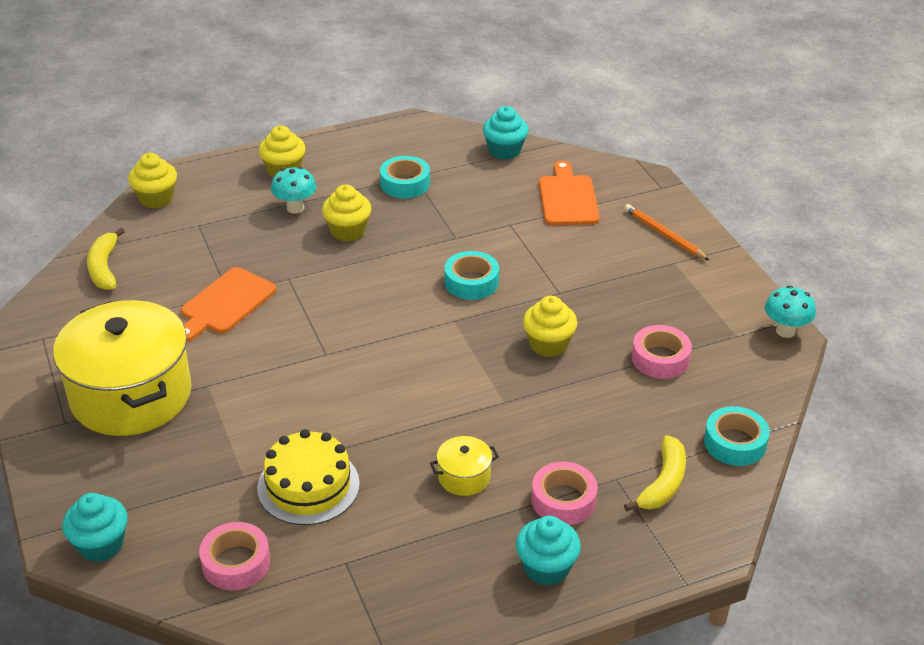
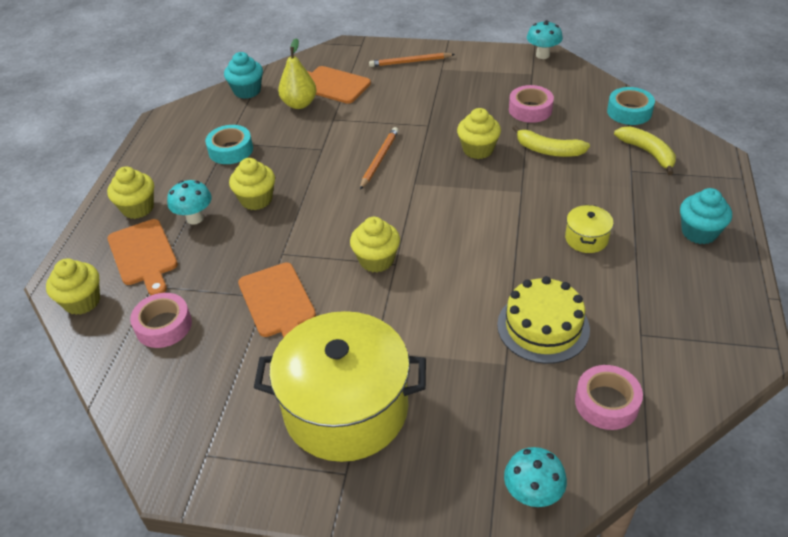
camera: 55 degrees left, 5 degrees up
turquoise cupcake [62,493,128,562] -> turquoise mushroom [504,447,567,507]
yellow banana [87,228,125,290] -> yellow banana moved to [512,125,590,157]
turquoise tape [444,251,499,300] -> orange pencil [360,127,399,190]
pink tape [531,461,598,525] -> pink tape moved to [130,293,192,348]
none -> orange cutting board [107,219,178,295]
none -> yellow pear [278,38,316,109]
none -> yellow cupcake [350,217,400,272]

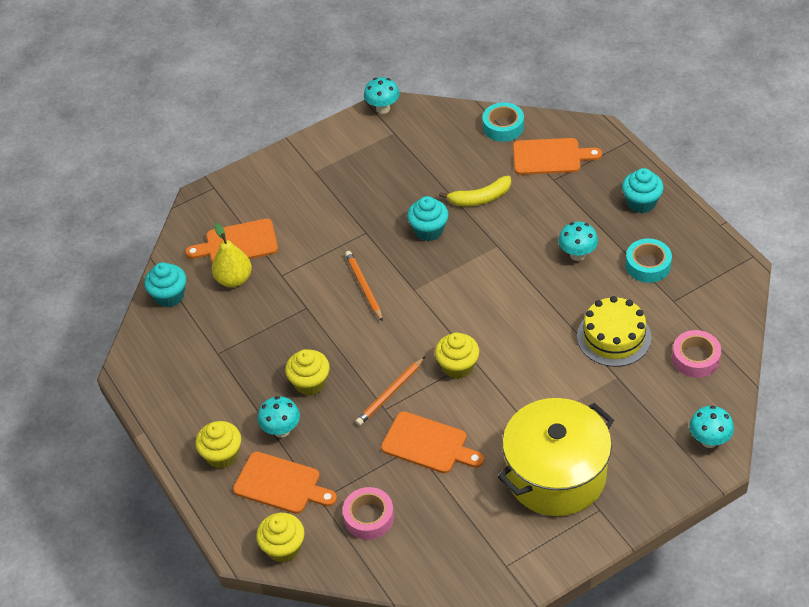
camera: 40 degrees left, 5 degrees up
turquoise tape [205,125,253,164] -> turquoise tape moved to [626,238,672,283]
orange pencil [369,53,455,67] -> orange pencil moved to [355,357,425,426]
yellow cupcake [457,108,501,159] -> turquoise cupcake [407,196,449,241]
pink tape [509,85,554,123] -> none
yellow pot [565,205,614,253] -> turquoise mushroom [558,222,598,261]
yellow banana [614,126,676,175] -> orange cutting board [513,138,602,175]

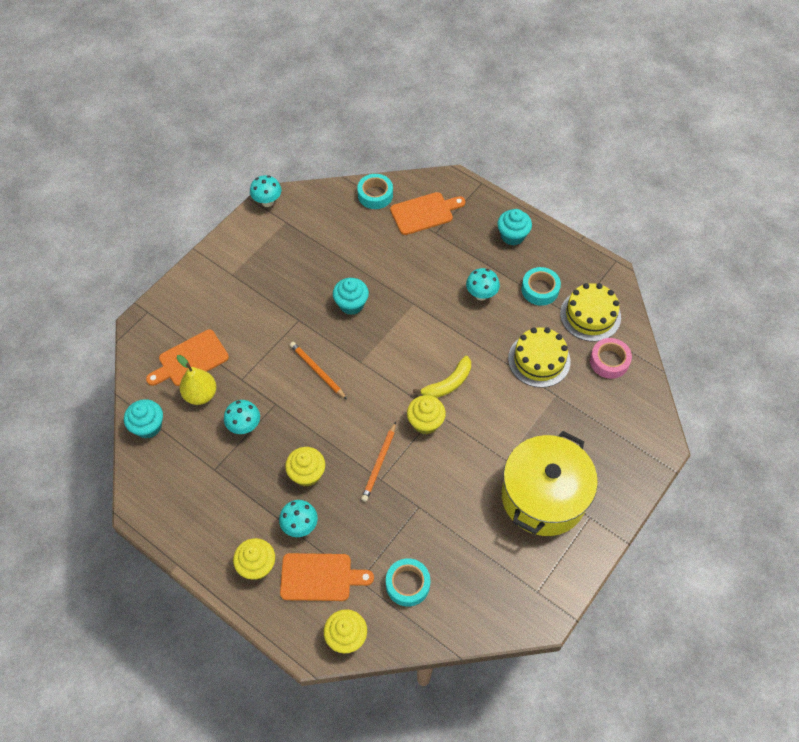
camera: 25 degrees left, 10 degrees up
pink tape [343,487,394,540] -> turquoise tape [386,558,430,607]
orange cutting board [381,411,484,473] -> none
yellow banana [439,176,511,207] -> yellow banana moved to [413,356,471,398]
turquoise mushroom [689,406,734,448] -> turquoise mushroom moved to [224,400,260,434]
none -> yellow cake [560,283,621,342]

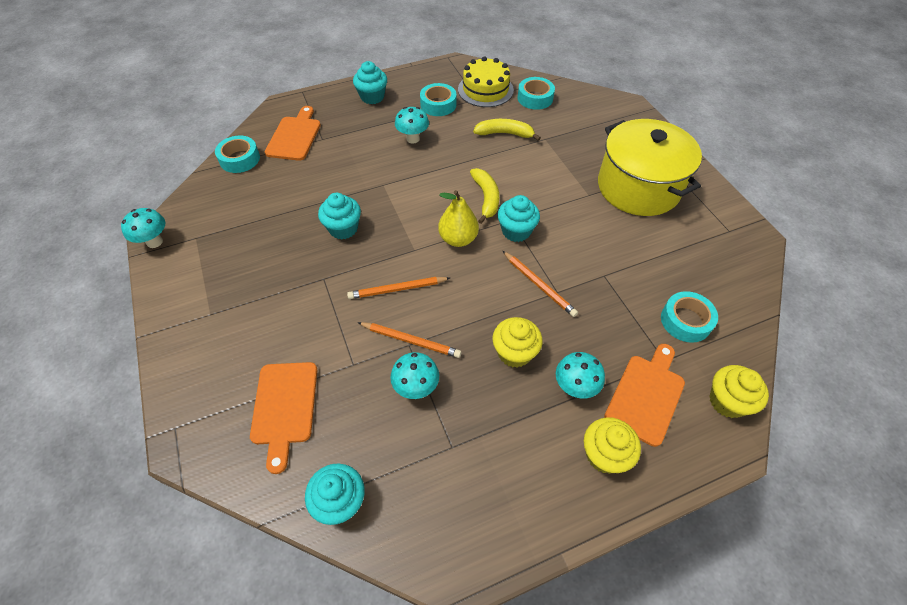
camera: 60 degrees left, 5 degrees down
yellow pear [177,355,216,405] -> yellow pear moved to [438,190,479,247]
yellow cupcake [407,395,446,434] -> turquoise cupcake [497,195,540,242]
yellow cake [508,327,571,388] -> yellow banana [473,119,541,141]
pink tape [590,338,632,379] -> turquoise tape [517,77,555,110]
none -> orange pencil [358,322,462,358]

